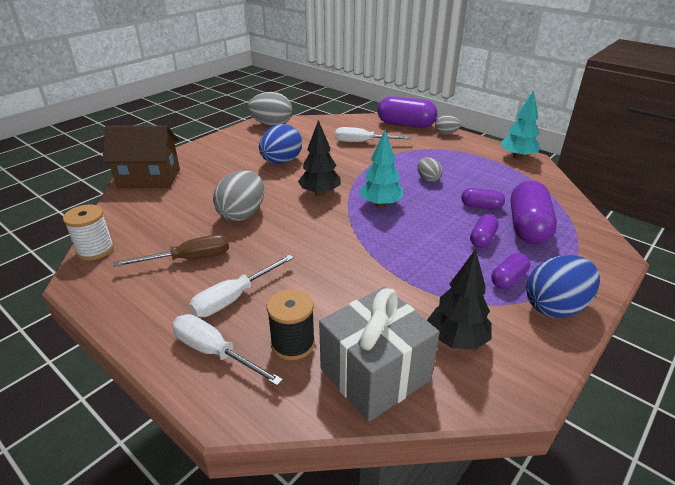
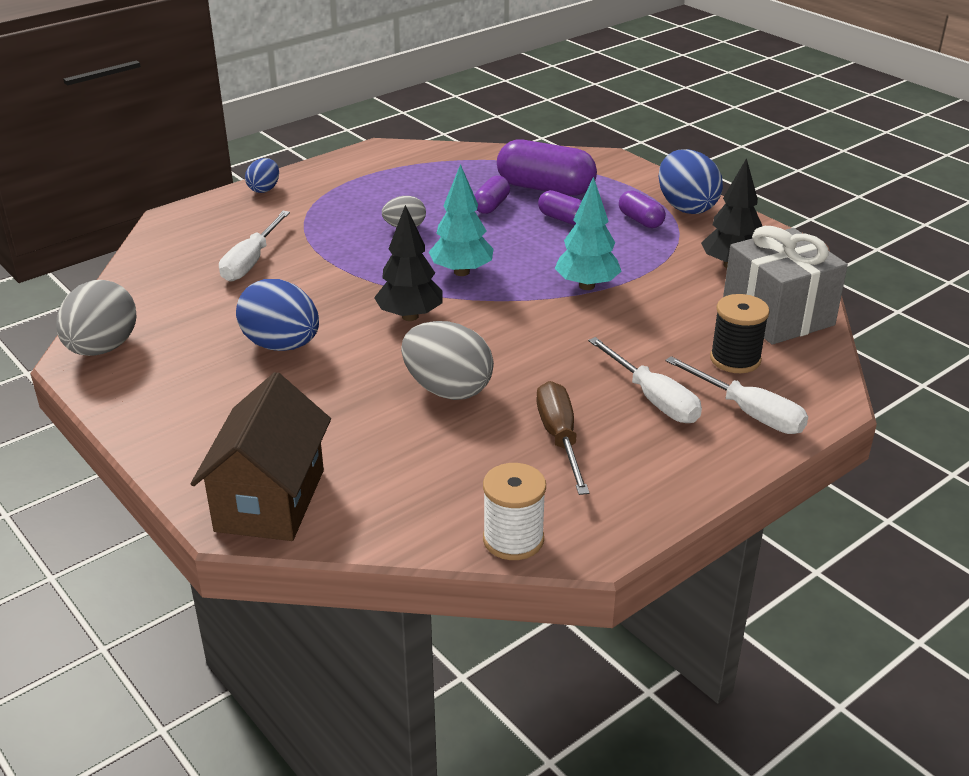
camera: 80 degrees left, 0 degrees up
white screwdriver [172,314,283,386] -> white screwdriver turned 90 degrees counterclockwise [665,356,808,434]
purple capsule [377,96,437,128] -> none
grey egg [435,115,461,135] -> blue egg [245,158,279,193]
turquoise tree [502,90,541,160] -> turquoise tree moved to [555,177,622,290]

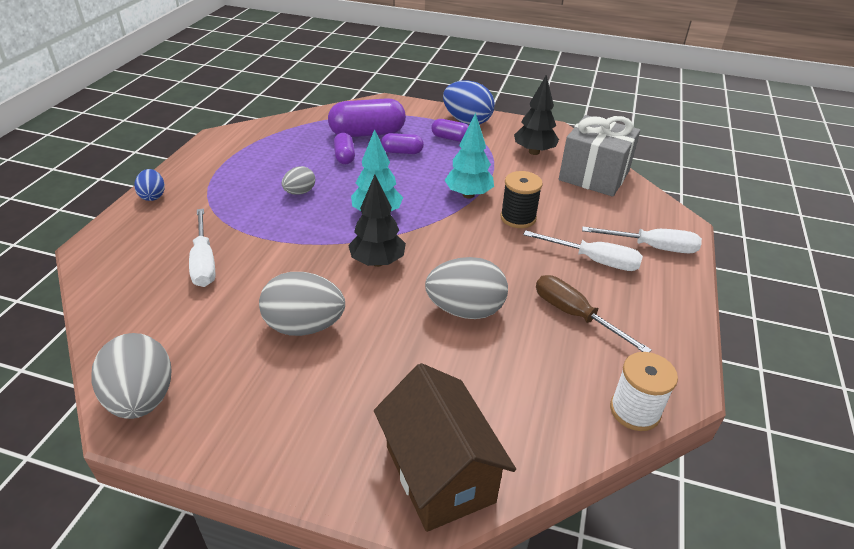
camera: 35 degrees left, 5 degrees up
blue egg [236,279,319,351] -> grey egg [259,272,345,336]
black spool [710,294,770,373] -> black spool moved to [501,171,543,228]

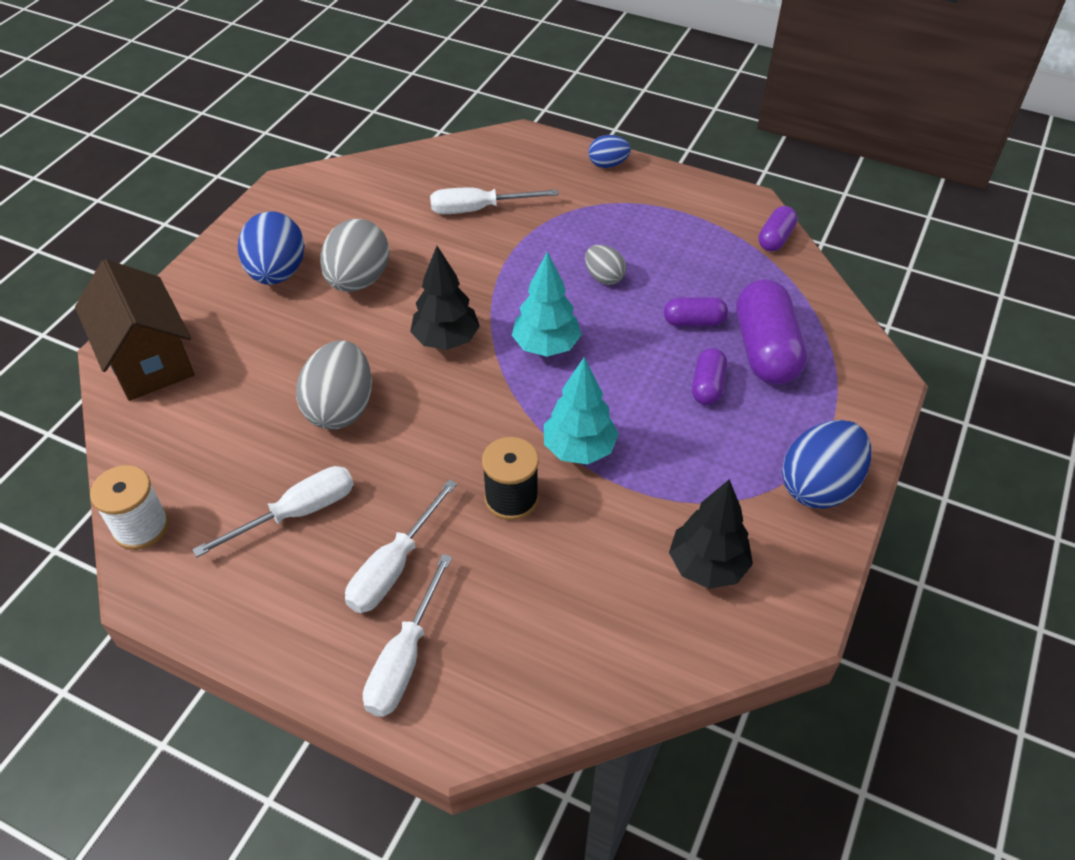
camera: 100 degrees right, 10 degrees up
grey egg [92,333,172,419] -> none
brown house [374,363,516,532] -> brown house turned 75 degrees clockwise [75,259,194,401]
purple capsule [431,119,469,142] -> purple capsule moved to [759,206,798,251]
brown screwdriver [536,275,652,352] -> white screwdriver [192,466,354,557]
grey gift [559,115,640,197] -> none
none -> blue egg [238,211,305,285]

